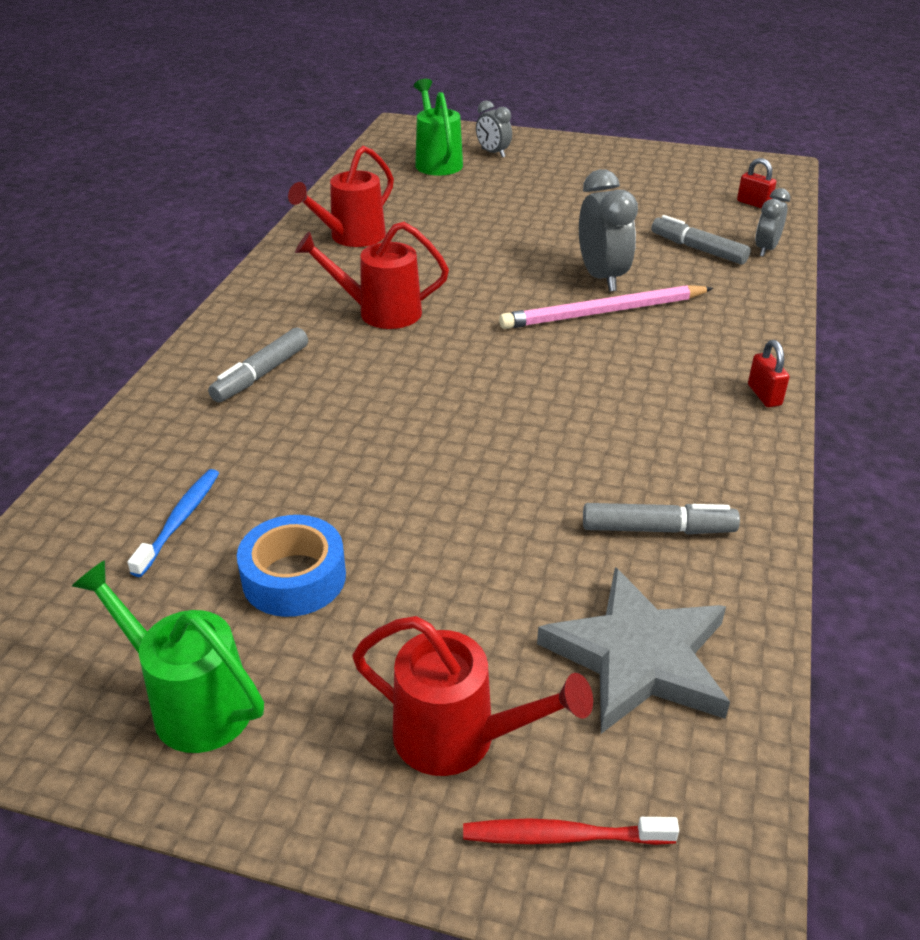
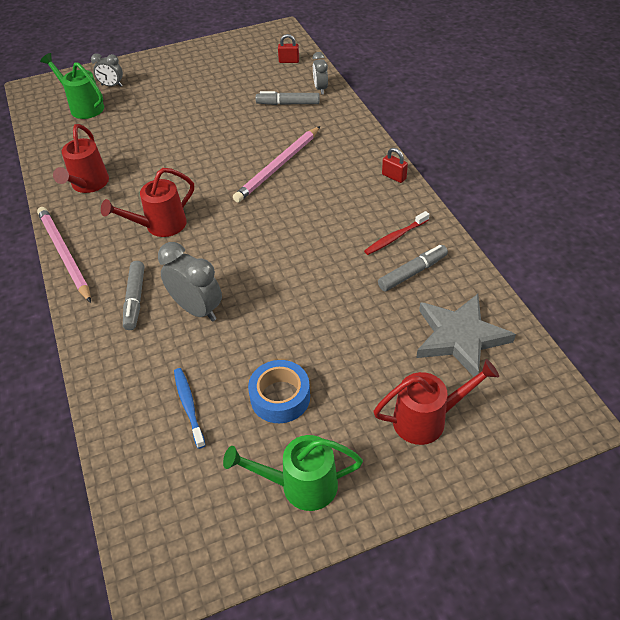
camera: 35 degrees left, 10 degrees up
red toothbrush [463,817,679,845] -> red toothbrush moved to [364,211,429,255]
grey clock [579,169,638,292] -> grey clock moved to [158,242,222,321]
none -> pink pencil [37,207,91,303]

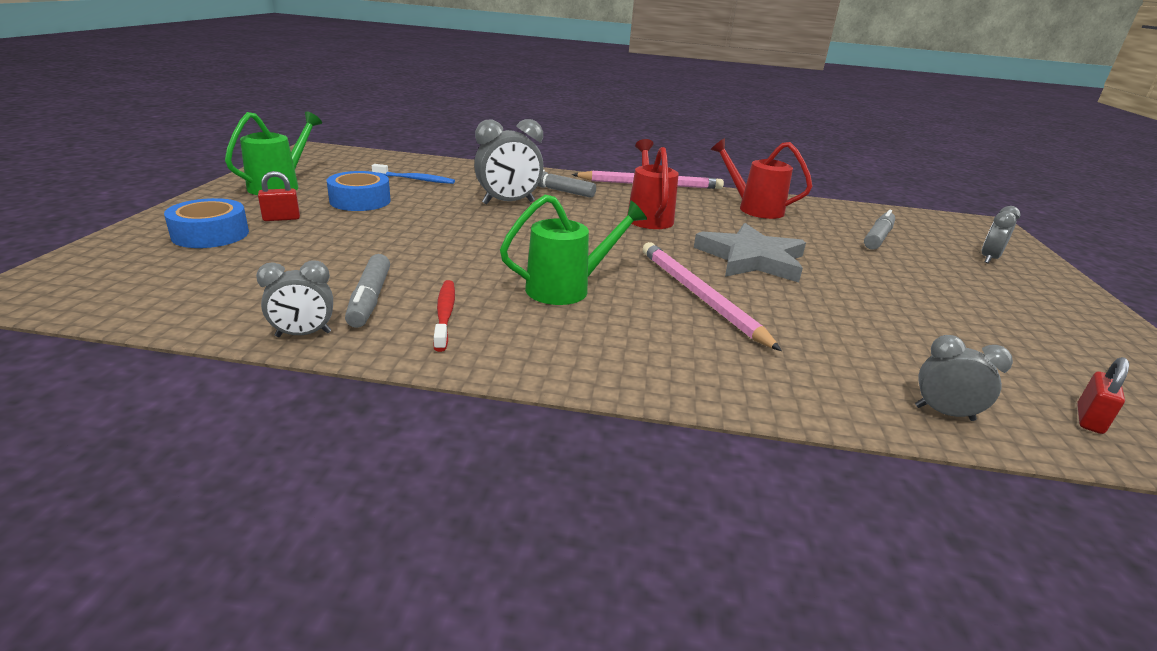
camera: 115 degrees right, 20 degrees down
green watering can [40,53,104,119] -> green watering can moved to [500,195,647,305]
grey marker [256,91,320,105] -> grey marker moved to [864,210,895,250]
red watering can [373,359,499,445] -> blue tape [164,198,249,248]
red padlock [382,148,408,183] -> red padlock moved to [258,171,300,221]
grey star [416,294,516,377] -> grey star moved to [694,223,806,283]
none -> grey clock [256,260,333,337]

